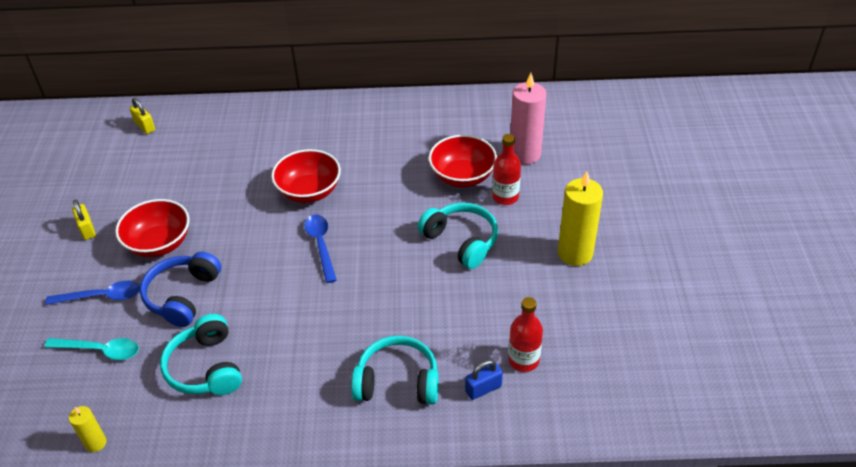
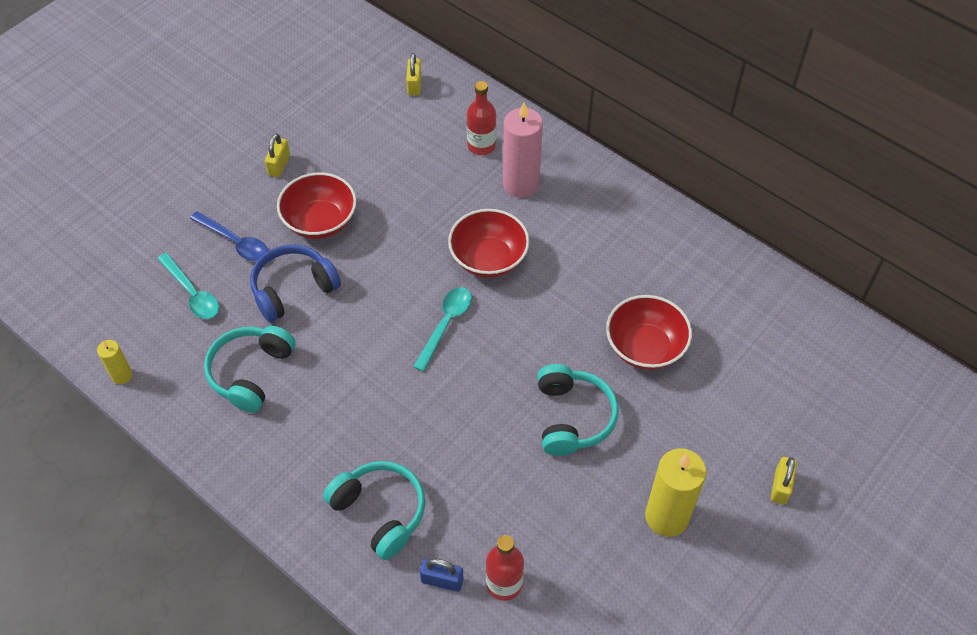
camera: 40 degrees right, 10 degrees up
blue spoon [304,214,337,283] -> turquoise spoon [413,287,472,372]
red bottle [492,134,521,205] -> red bottle moved to [467,81,496,155]
pink candle [510,73,546,165] -> pink candle moved to [503,102,543,197]
none -> yellow padlock [771,457,797,505]

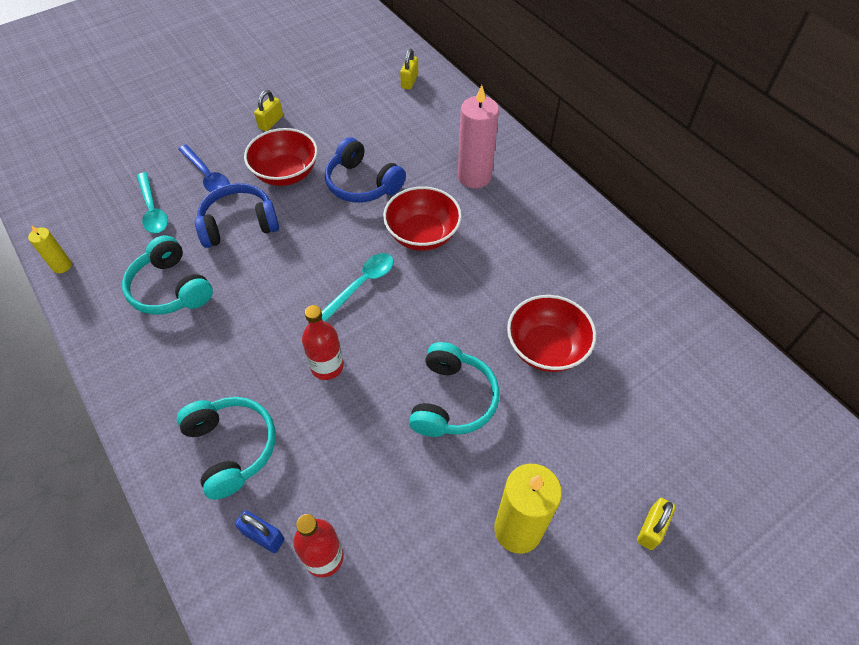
camera: 15 degrees right, 0 degrees up
turquoise headphones [204,326,296,413] -> turquoise headphones turned 75 degrees counterclockwise [122,235,213,315]
red bottle [467,81,496,155] -> red bottle moved to [302,305,344,380]
none -> blue headphones [325,137,406,203]

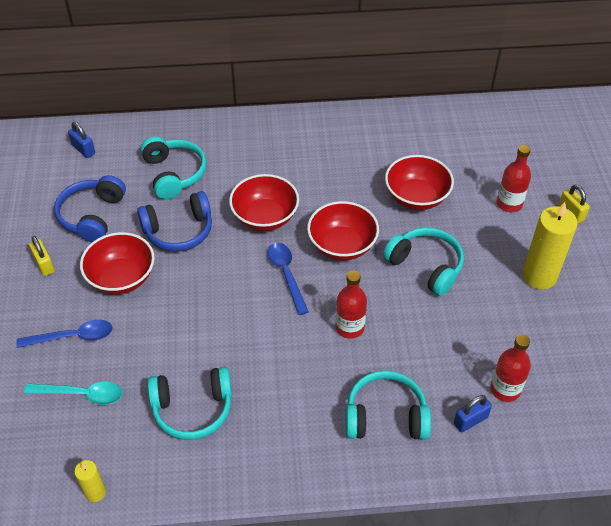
camera: 60 degrees left, 5 degrees down
blue headphones [195,183,279,248] -> blue headphones moved to [54,175,126,242]
turquoise spoon [321,253,394,322] -> blue spoon [268,243,309,315]
yellow padlock [400,49,418,90] -> blue padlock [68,122,95,158]
pink candle [458,85,499,189] -> none
none -> turquoise headphones [141,137,207,199]
none -> red bowl [307,201,379,261]
none -> red bottle [497,145,531,212]

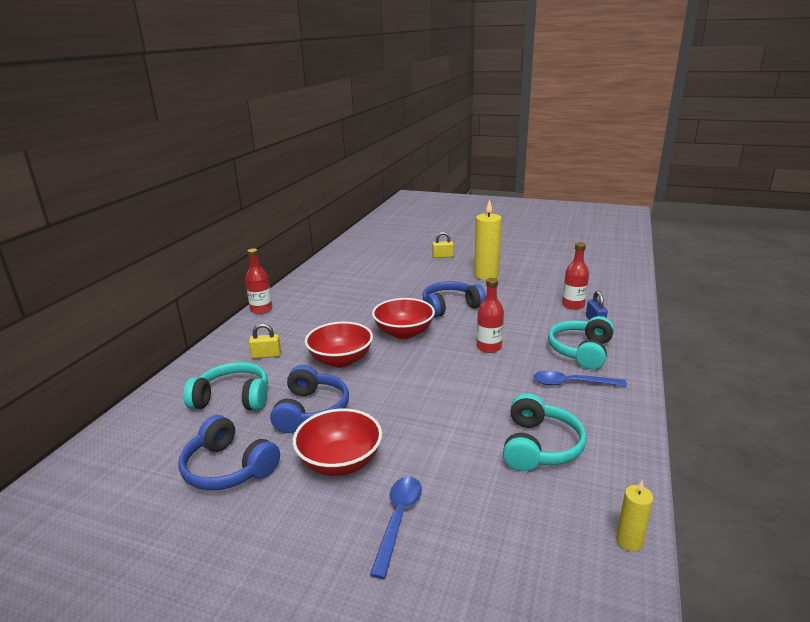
camera: 65 degrees left, 25 degrees down
turquoise spoon [24,382,122,405] -> none
yellow padlock [29,236,55,276] -> yellow padlock moved to [249,323,281,359]
blue padlock [68,122,95,158] -> none
blue spoon [268,243,309,315] -> blue spoon moved to [533,371,627,386]
turquoise headphones [383,227,464,296] -> blue headphones [423,281,486,318]
red bowl [385,155,454,210] -> none
red bottle [497,145,531,212] -> red bottle moved to [245,248,272,314]

